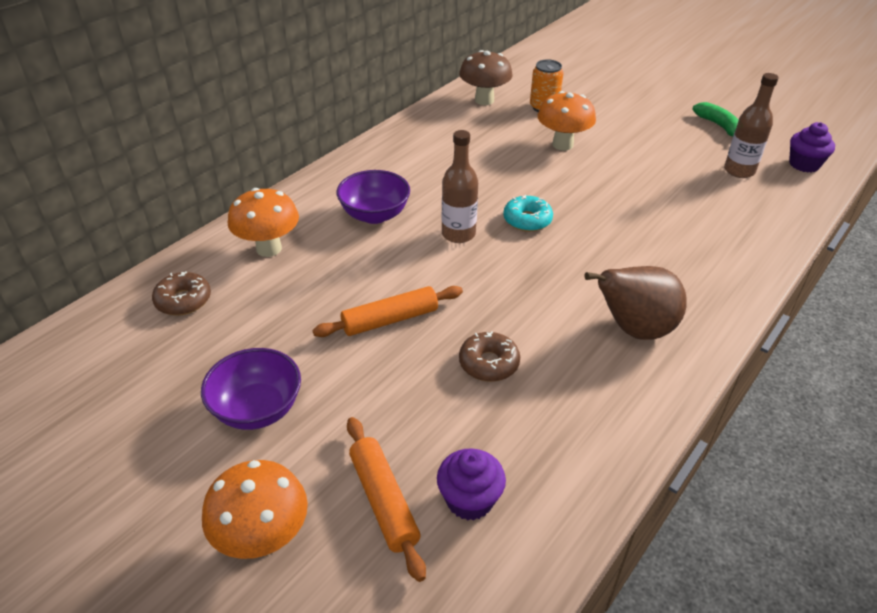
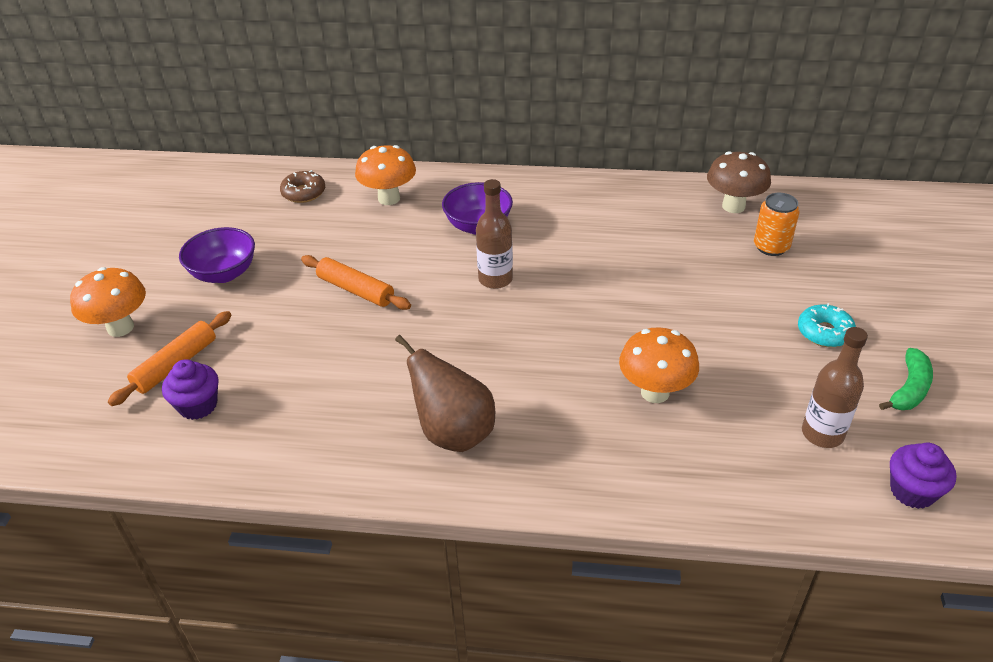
camera: 60 degrees right, 0 degrees up
brown donut [459,331,520,382] -> none
turquoise donut [503,195,553,232] -> turquoise donut moved to [798,303,856,347]
orange mushroom [537,91,596,151] -> orange mushroom moved to [619,327,699,403]

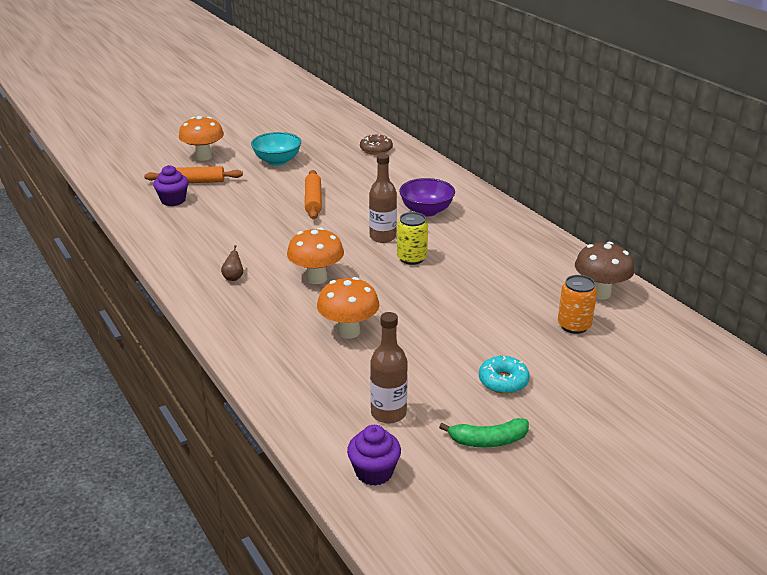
camera: 50 degrees right, 10 degrees down
purple bowl [179,227,255,283] -> turquoise bowl [251,132,301,166]
orange mushroom [355,145,416,205] -> orange mushroom moved to [287,228,344,284]
brown pear [395,335,495,452] -> brown pear [221,245,243,281], size x0.41
none -> yellow can [397,212,428,265]

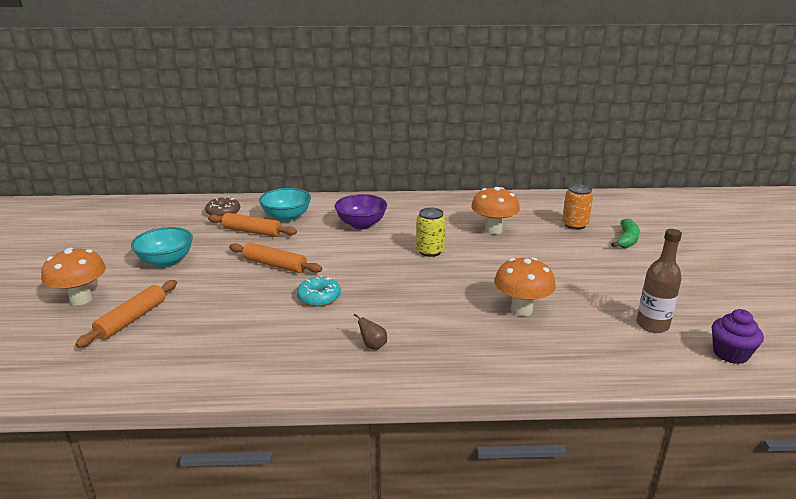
camera: 60 degrees left, 5 degrees down
purple cupcake [153,165,188,206] -> none
orange mushroom [287,228,344,284] -> orange mushroom moved to [471,187,520,234]
brown bottle [369,153,397,243] -> none
green banana [439,418,529,447] -> green banana moved to [611,218,640,248]
turquoise donut [479,356,530,394] -> turquoise donut moved to [297,275,341,307]
brown mushroom [575,242,635,300] -> none
none -> orange rolling pin [208,213,297,237]
none -> turquoise bowl [259,188,311,222]

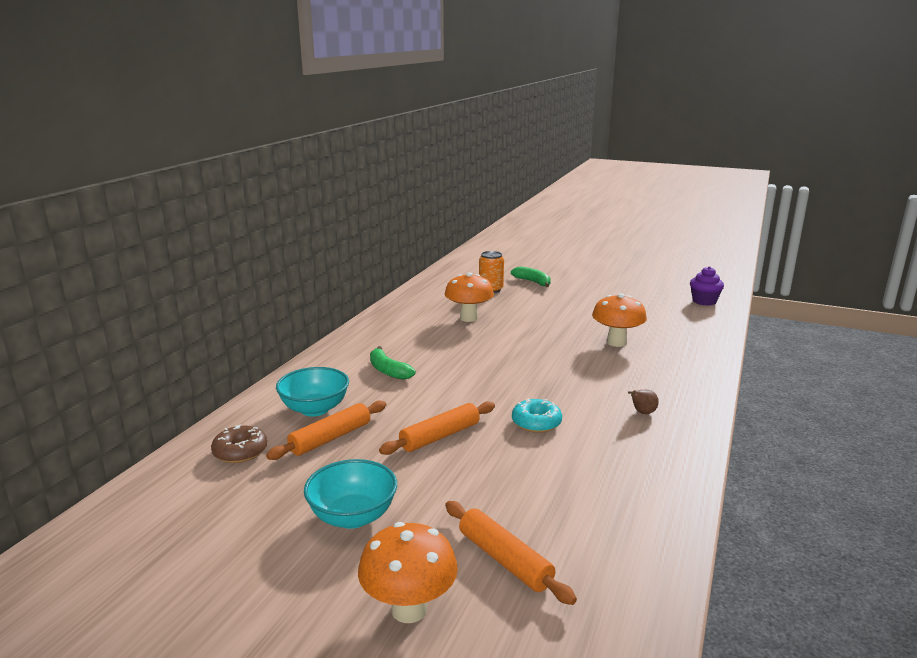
camera: 65 degrees left, 5 degrees down
purple bowl [335,194,387,229] -> green banana [370,346,416,380]
yellow can [416,208,446,257] -> none
brown bottle [637,229,682,333] -> none

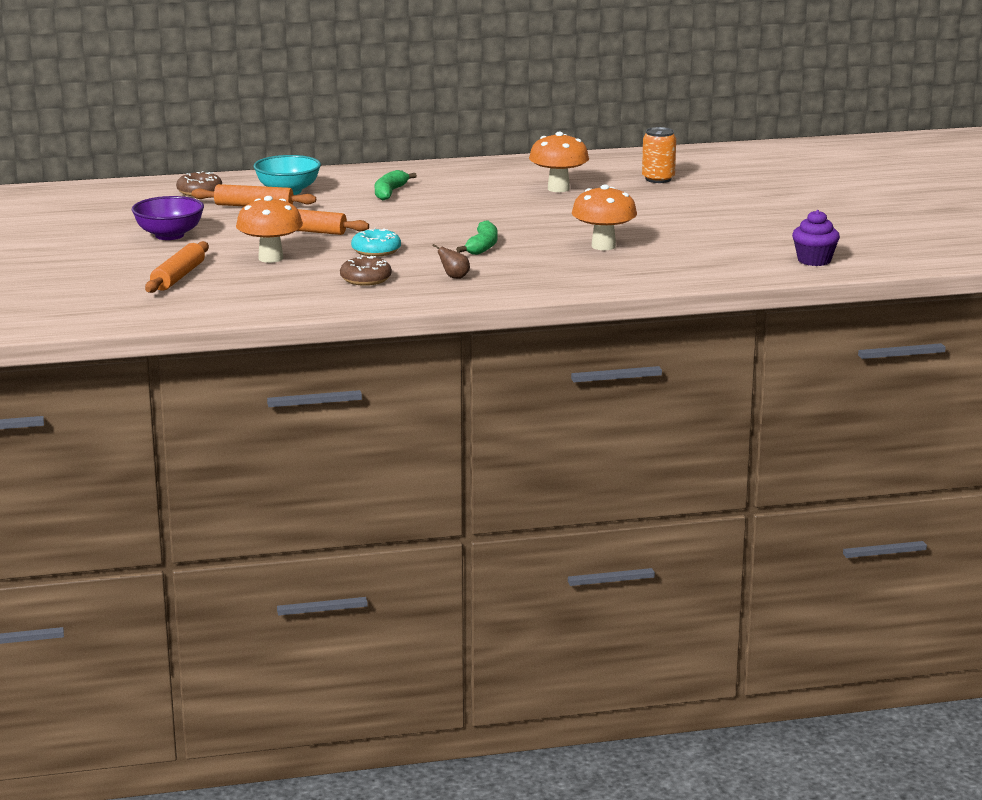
camera: 55 degrees right, 0 degrees up
turquoise bowl [304,459,397,529] -> purple bowl [132,196,204,240]
orange mushroom [358,522,458,623] -> orange mushroom moved to [236,196,303,263]
green banana [511,267,551,287] -> green banana moved to [456,221,497,255]
none -> brown donut [340,255,392,286]

